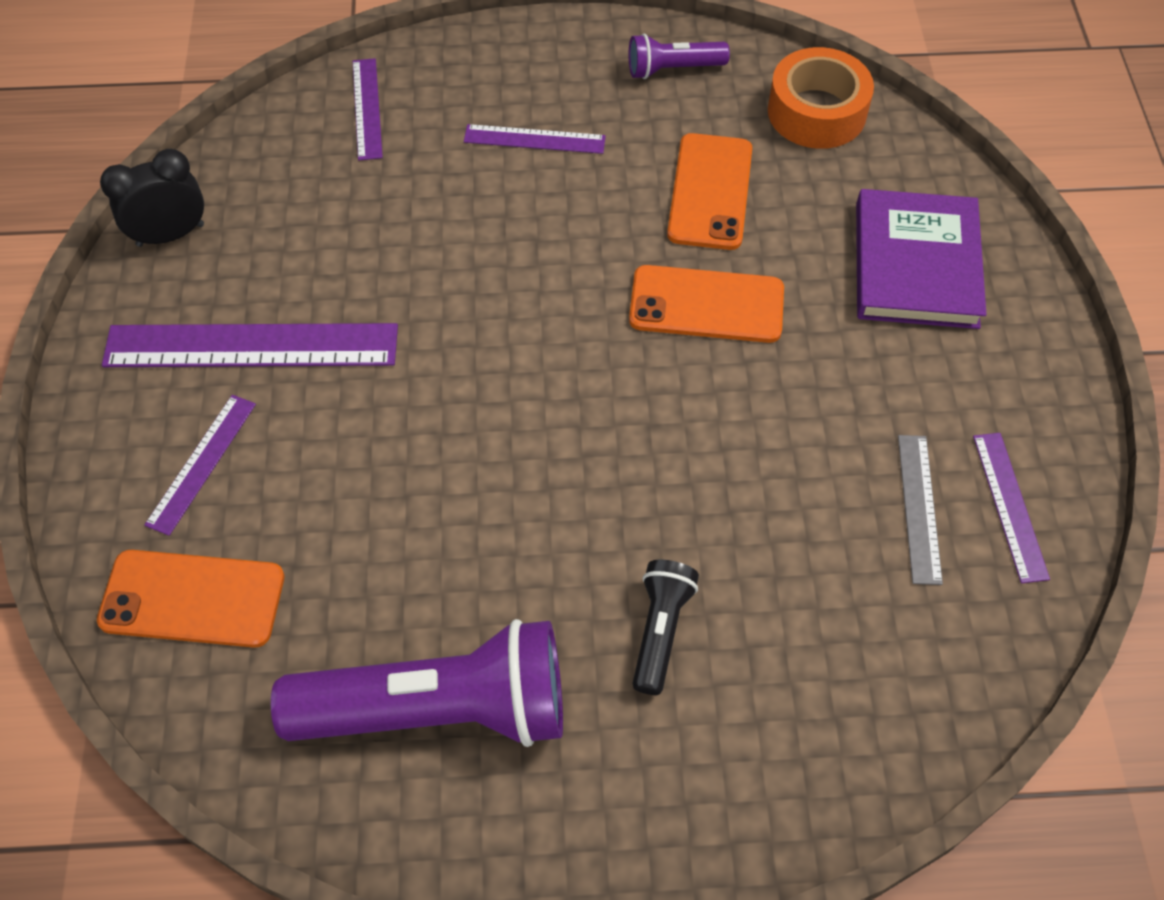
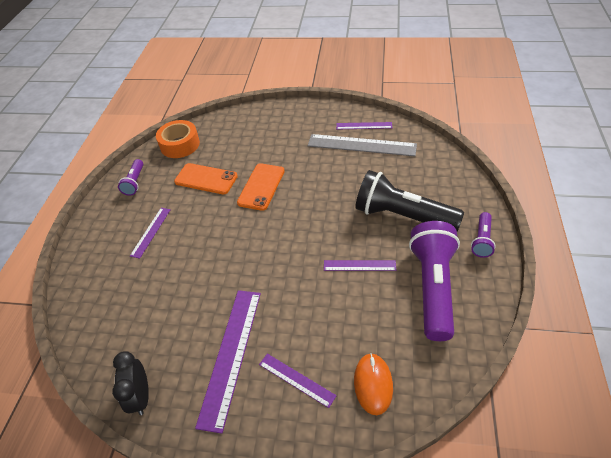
camera: 75 degrees left, 10 degrees down
orange phone [97,550,284,648] -> orange mouse [354,353,393,415]
purple ruler [352,58,383,160] -> purple ruler moved to [324,260,396,271]
black flashlight [632,560,699,695] -> black flashlight [355,170,464,231], size x2.08
purple book [856,189,986,329] -> none
grey ruler [898,435,943,585] -> grey ruler [308,134,417,156], size x1.86
none -> purple flashlight [471,212,496,258]

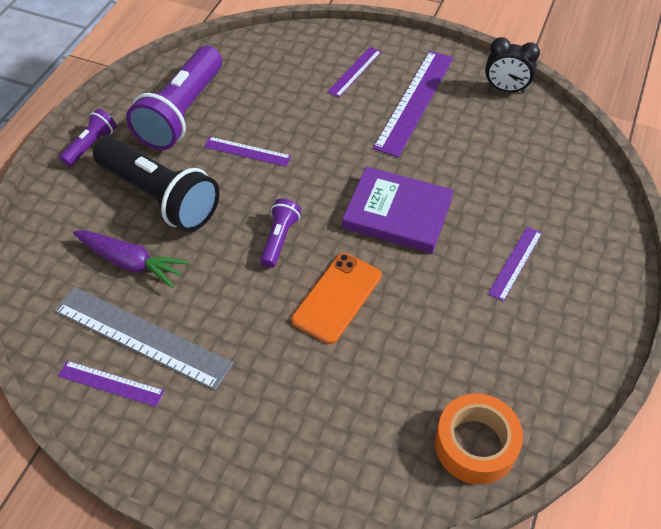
camera: 170 degrees left, 5 degrees up
black clock [112,351,149,415] -> black clock turned 105 degrees clockwise [485,37,540,93]
purple flashlight [118,159,143,196] -> purple flashlight moved to [260,199,301,268]
orange phone [174,163,238,194] -> none
purple ruler [259,354,337,408] -> purple ruler turned 75 degrees clockwise [327,47,382,98]
orange mouse [354,353,393,415] -> none
none -> purple carrot [73,231,190,288]
none -> purple book [342,167,454,253]

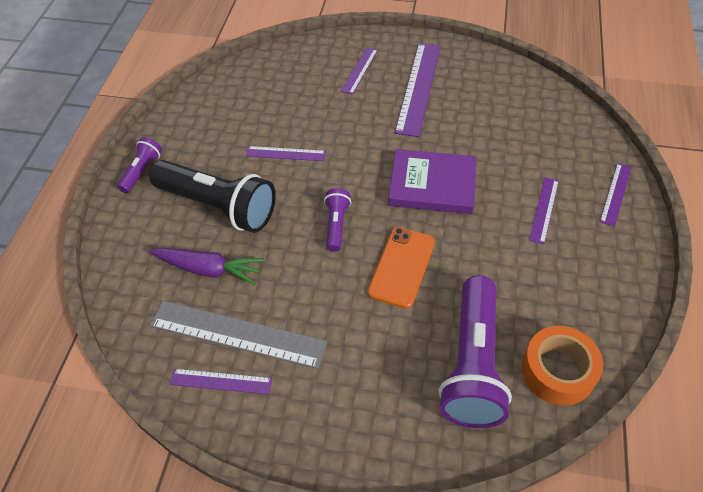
camera: 10 degrees left, 0 degrees up
purple flashlight [126,46,222,150] -> purple flashlight moved to [439,276,512,428]
black clock [485,37,540,93] -> none
none -> purple ruler [600,163,632,227]

